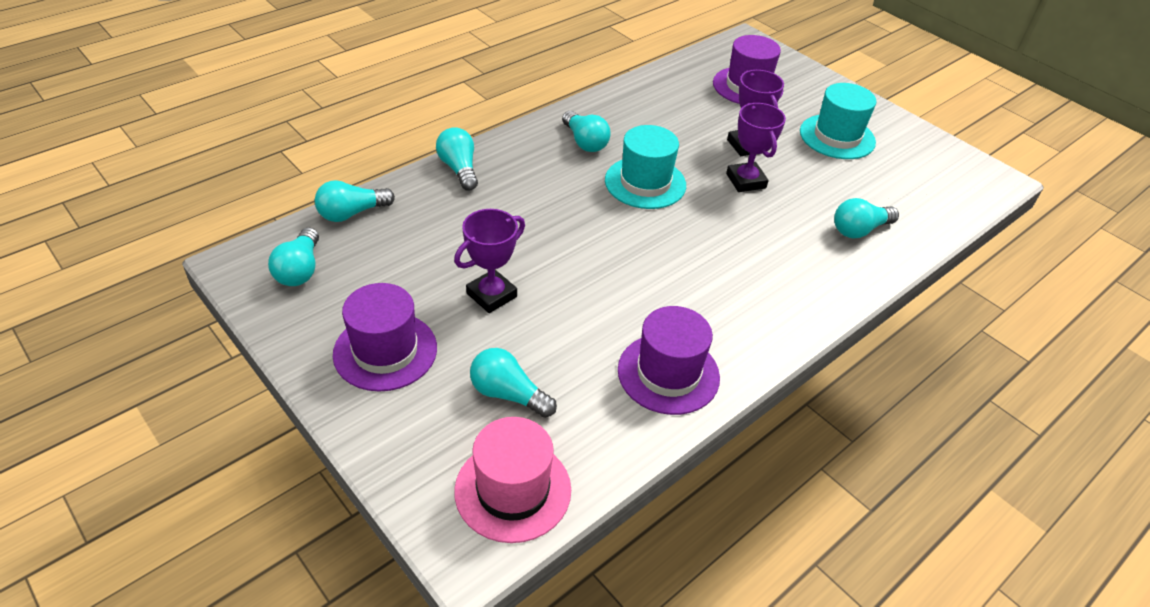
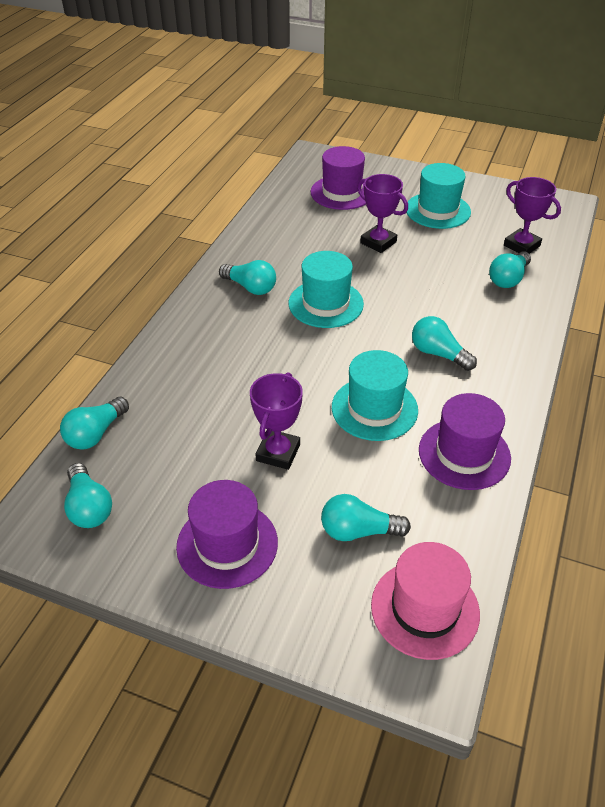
camera: 25 degrees left, 0 degrees up
turquoise light bulb [436,127,478,191] -> turquoise light bulb moved to [412,316,477,371]
purple trophy [726,103,786,192] -> purple trophy moved to [504,177,561,254]
none -> turquoise hat [332,350,418,441]

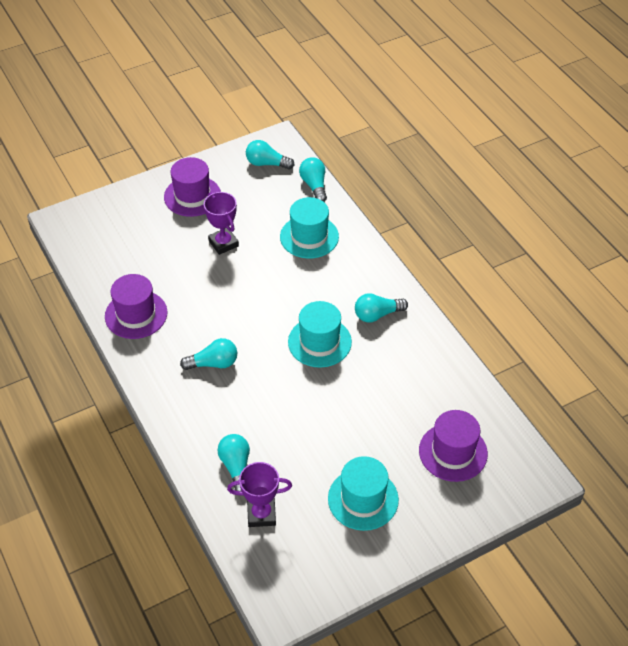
camera: 130 degrees right, 5 degrees up
turquoise light bulb [321,494,411,541] -> none
turquoise hat [332,350,418,441] -> turquoise hat moved to [280,197,339,259]
purple trophy [357,174,408,253] -> none
pink hat [371,542,480,660] -> none

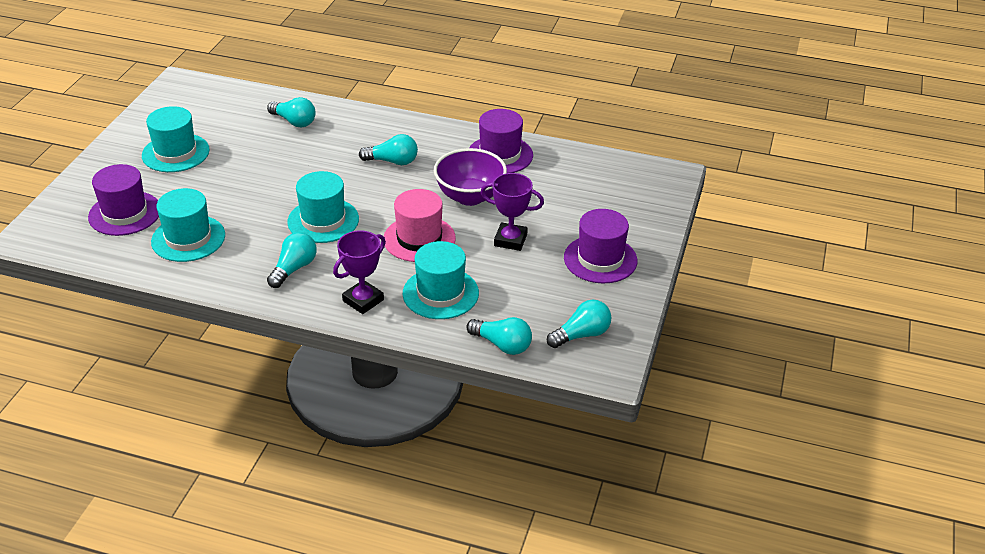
camera: 135 degrees right, 10 degrees down
turquoise light bulb [180,338,237,370] -> turquoise light bulb turned 120 degrees counterclockwise [359,134,418,165]
purple trophy [227,462,292,527] -> purple trophy moved to [333,230,386,314]
none -> turquoise hat [151,188,225,262]
none -> pink hat [384,189,456,262]
none -> purple bowl [434,148,507,206]

